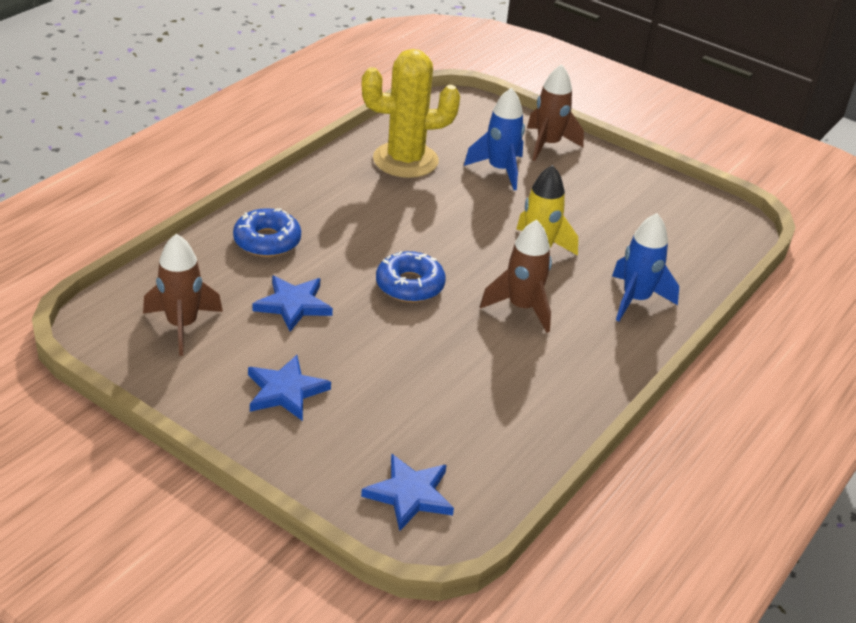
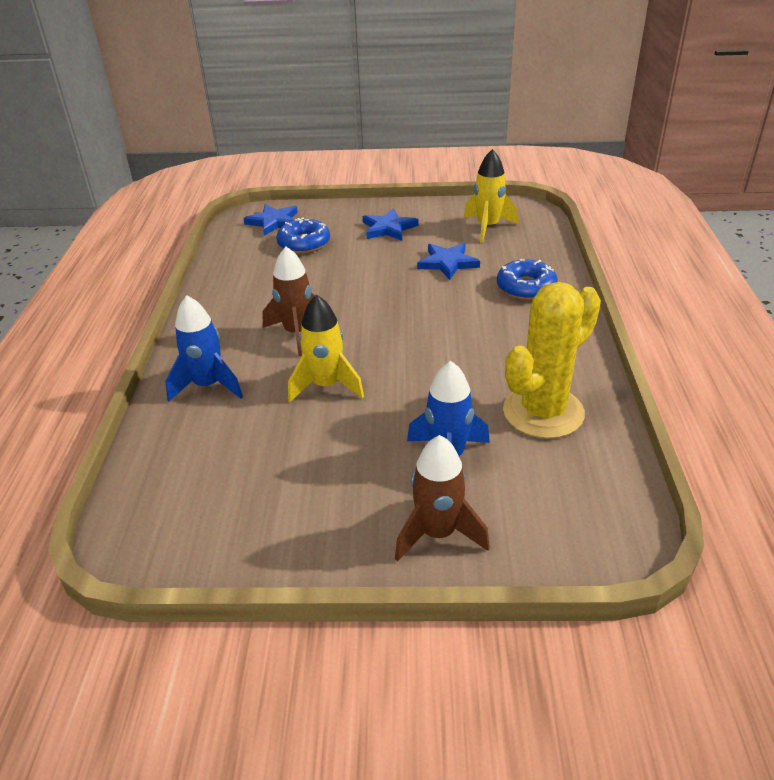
camera: 150 degrees right, 0 degrees up
brown rocket [143,234,223,356] -> yellow rocket [464,149,519,243]
blue donut [376,251,446,302] -> blue donut moved to [276,217,330,254]

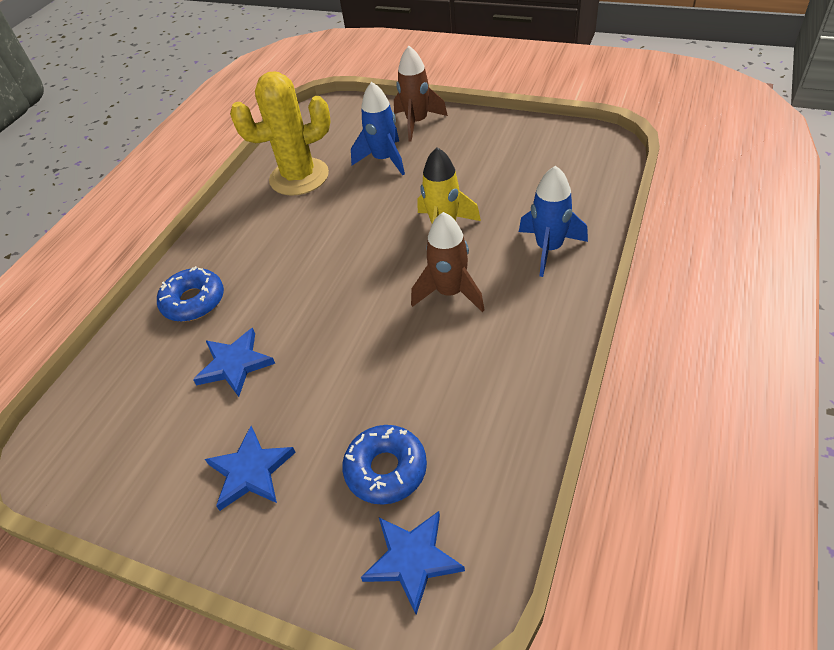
camera: 155 degrees left, 10 degrees up
yellow rocket [464,149,519,243] -> none

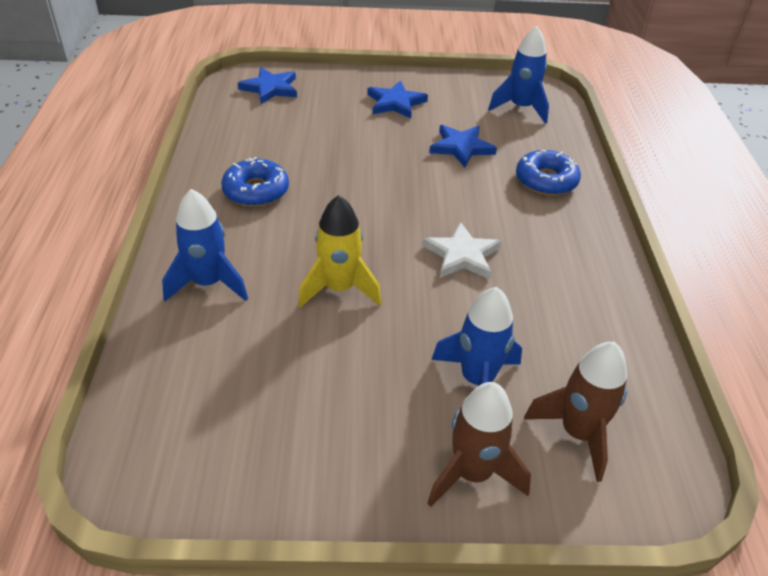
camera: 150 degrees right, 5 degrees down
yellow cactus [230,71,331,196] -> none
blue donut [342,425,427,505] -> blue donut moved to [221,157,289,207]
brown rocket [411,212,485,312] -> brown rocket moved to [524,342,627,482]
none -> white star [423,222,502,279]
none -> blue rocket [488,26,549,124]

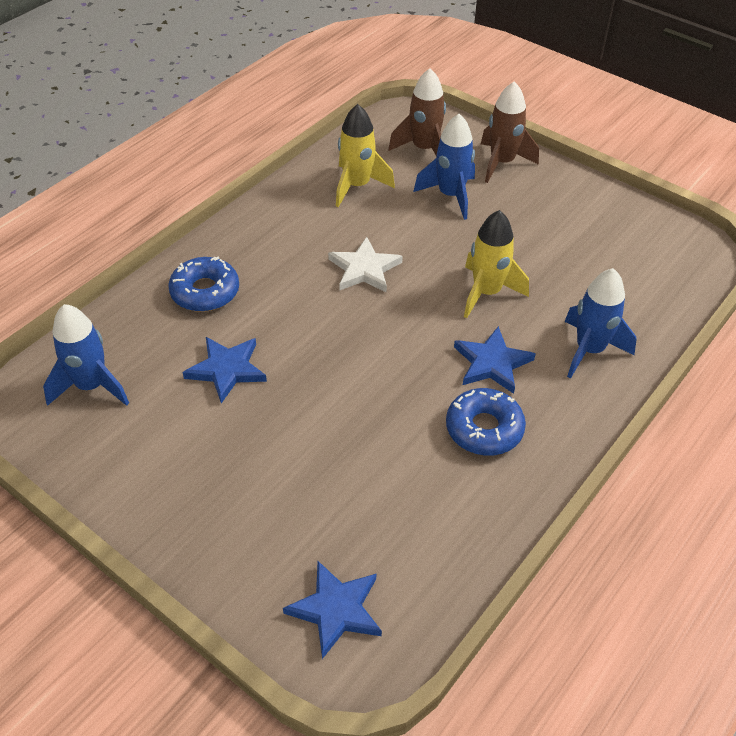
camera: 140 degrees left, 5 degrees up
blue star [367,80,428,119] -> blue star moved to [454,326,536,394]
none -> yellow rocket [336,104,395,207]

